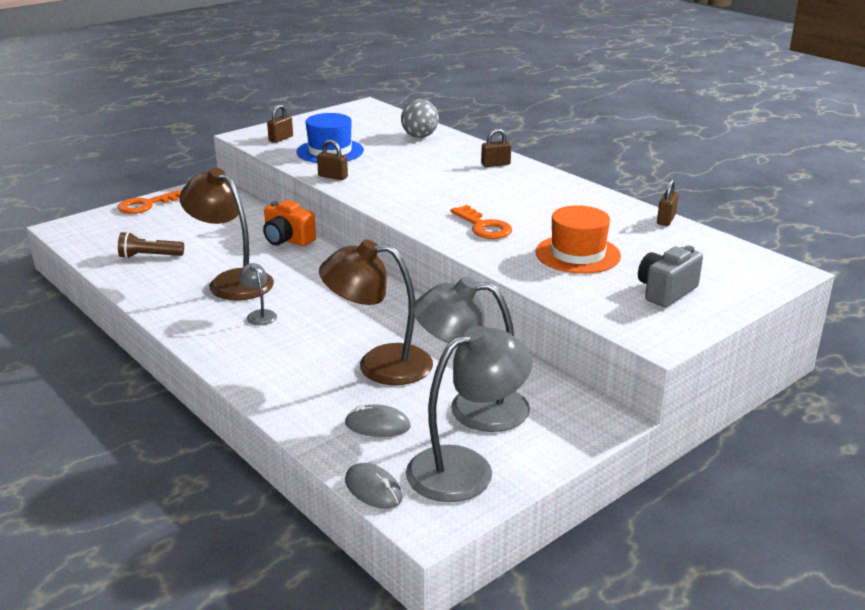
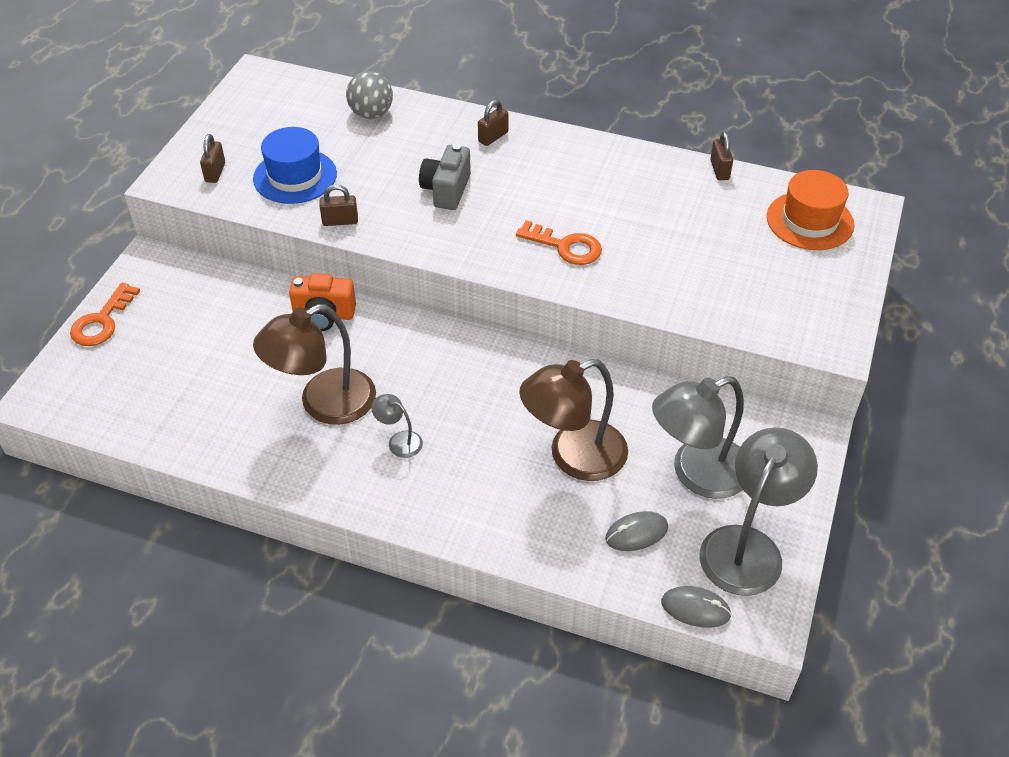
camera: 30 degrees left, 20 degrees up
brown flashlight [118,232,184,258] -> none
brown lamp [179,168,274,301] -> brown lamp turned 45 degrees counterclockwise [253,304,376,425]
orange hat [536,205,621,274] -> orange hat moved to [767,170,854,250]
grey camera [638,246,703,307] -> grey camera moved to [419,144,471,210]

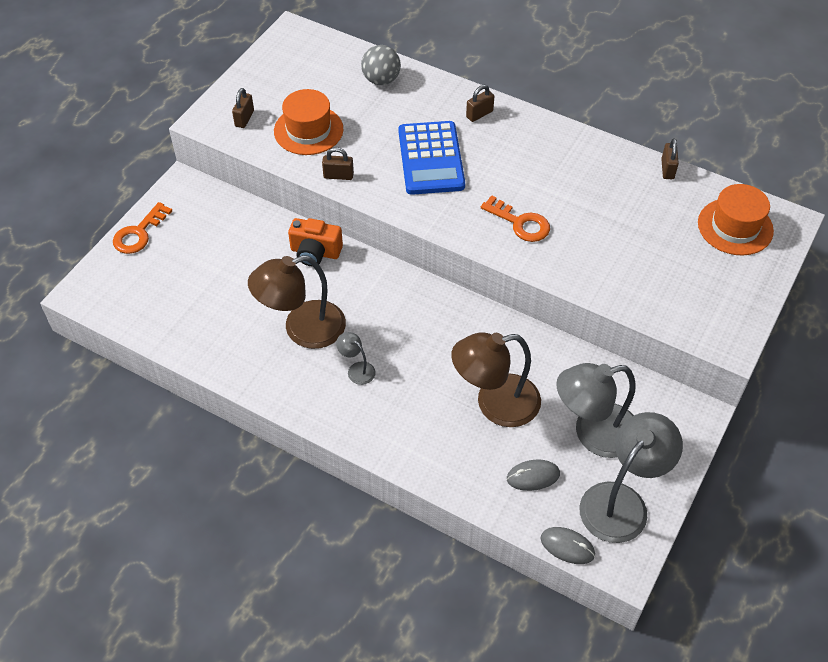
camera: 10 degrees right, 5 degrees up
blue hat [253,127,337,204] -> orange hat [274,89,343,155]
grey camera [419,144,471,210] -> blue calculator [398,121,465,195]

